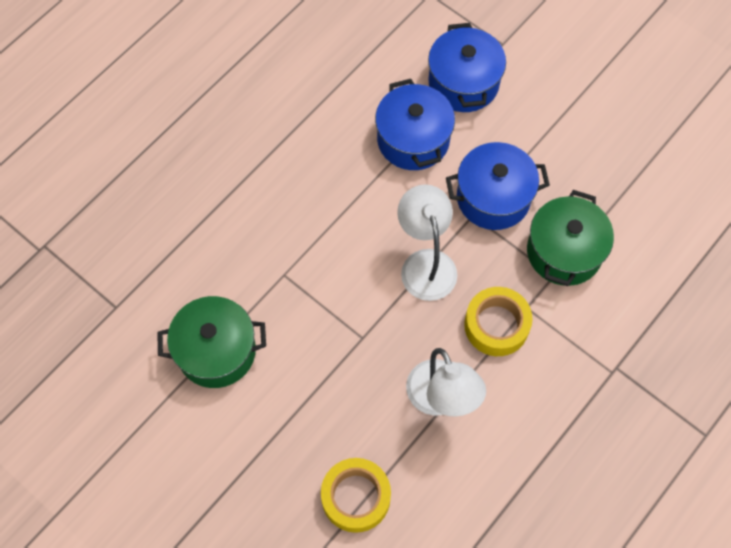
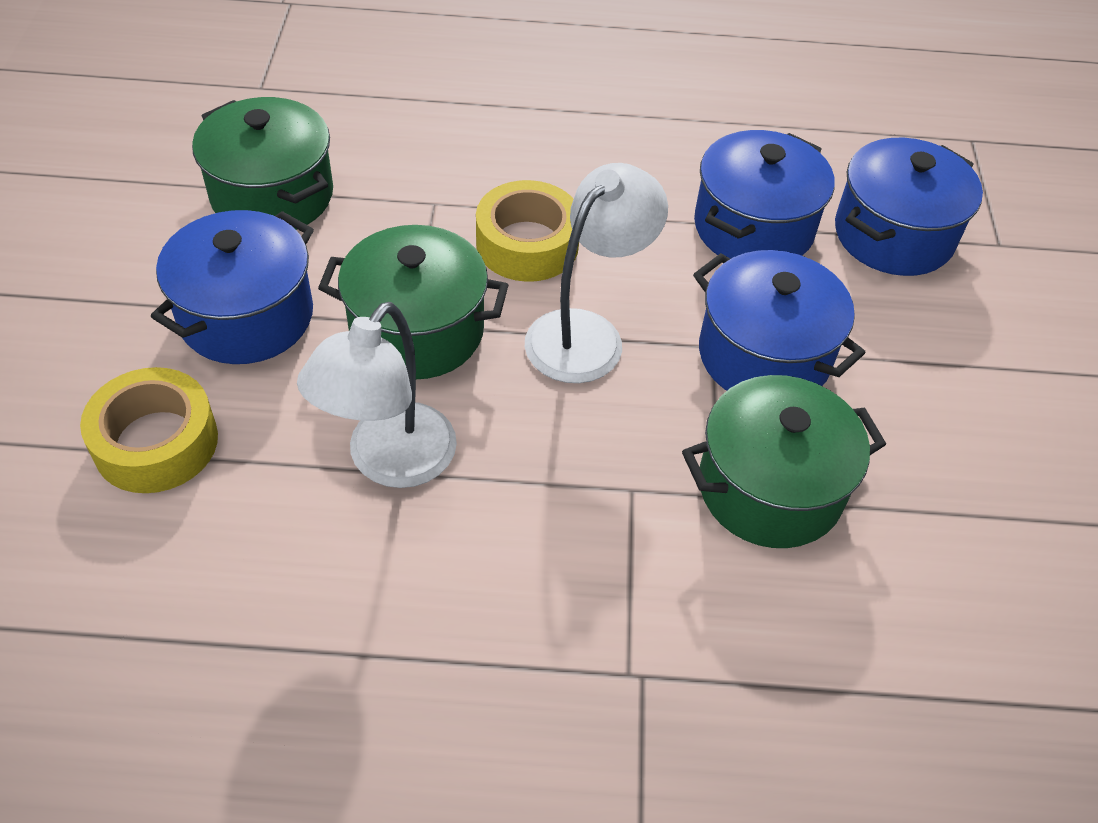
camera: 50 degrees right, 15 degrees down
yellow tape [464,287,533,356] -> yellow tape moved to [476,180,579,282]
none -> blue pot [151,210,314,364]
none -> green pot [318,225,508,379]

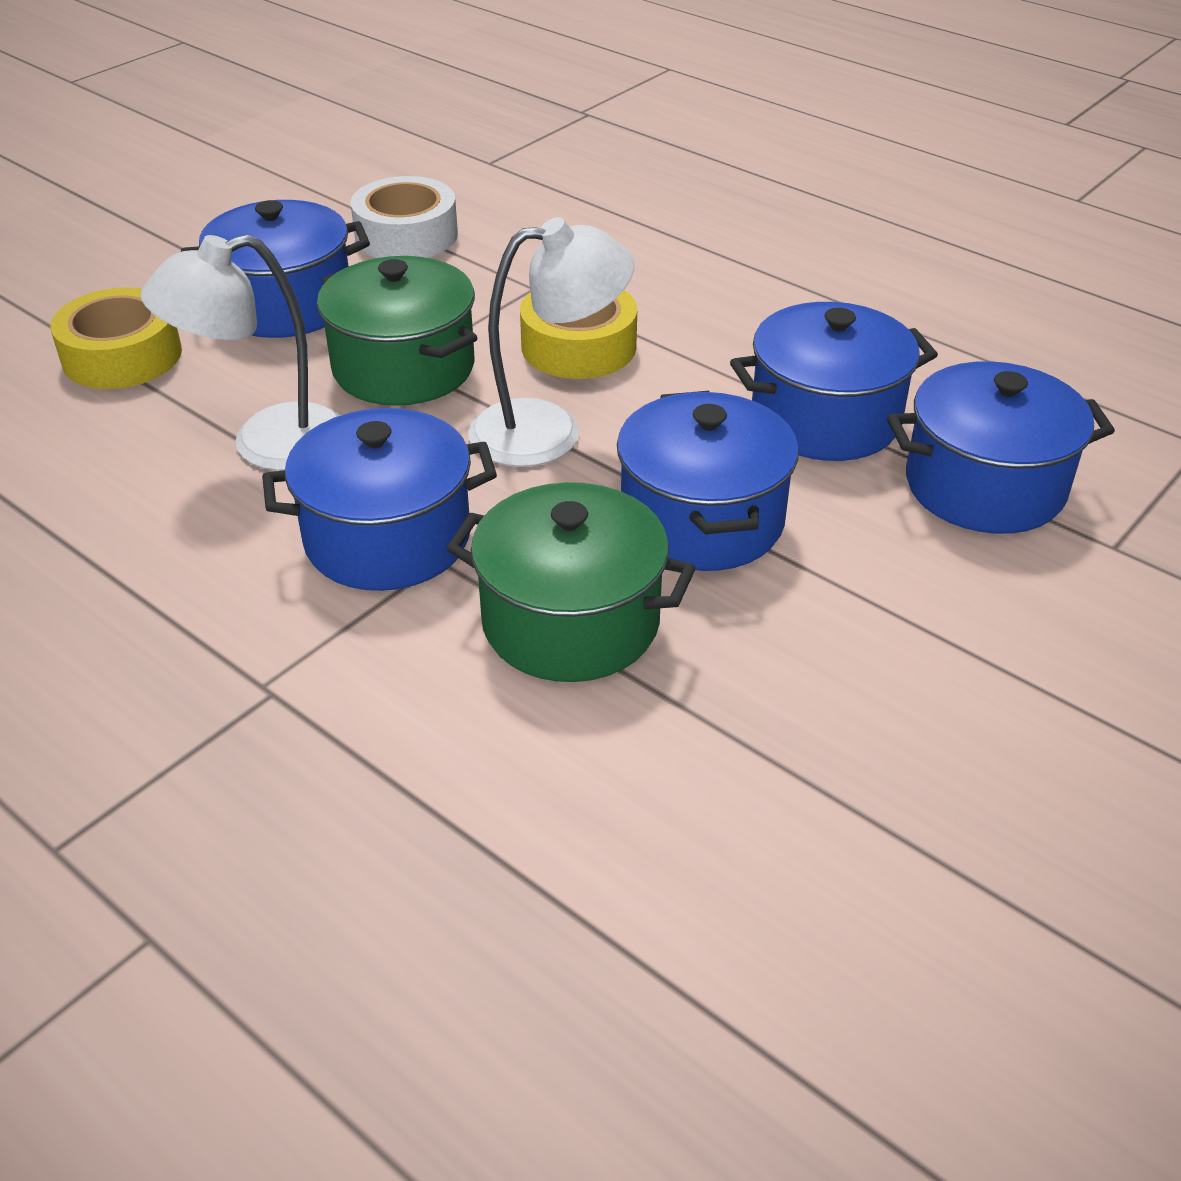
camera: 40 degrees right, 10 degrees down
green pot [192,97,333,230] -> white tape [350,176,458,258]
none -> blue pot [262,408,497,591]

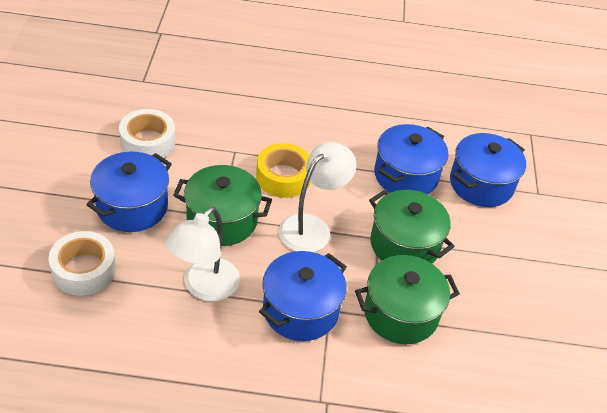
camera: 40 degrees left, 5 degrees up
yellow tape [50,287,182,389] -> white tape [48,231,116,296]
blue pot [617,391,799,571] -> green pot [369,190,455,264]

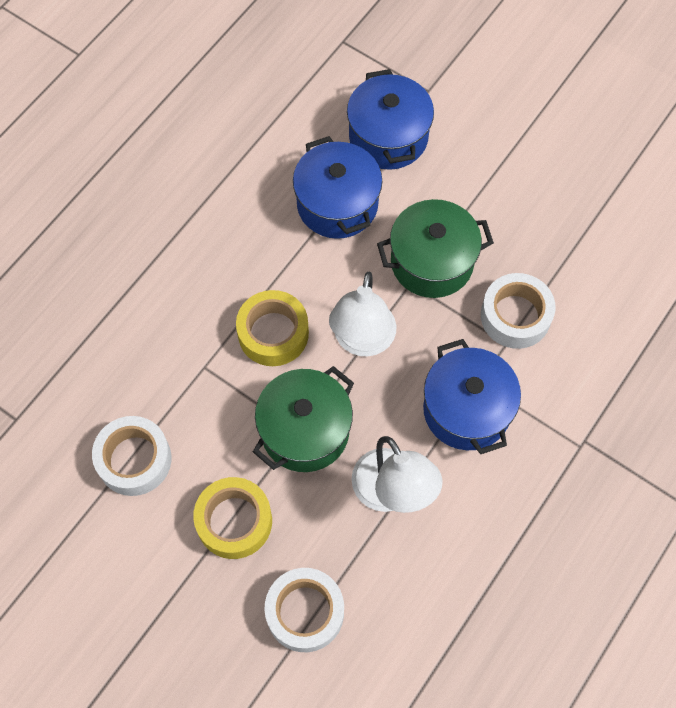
camera: 55 degrees left, 20 degrees up
blue pot [86,152,172,232] -> yellow tape [193,477,272,559]
white lamp [278,142,356,252] -> white lamp turned 150 degrees counterclockwise [329,272,396,357]
green pot [355,255,460,344] -> white tape [481,273,556,349]

